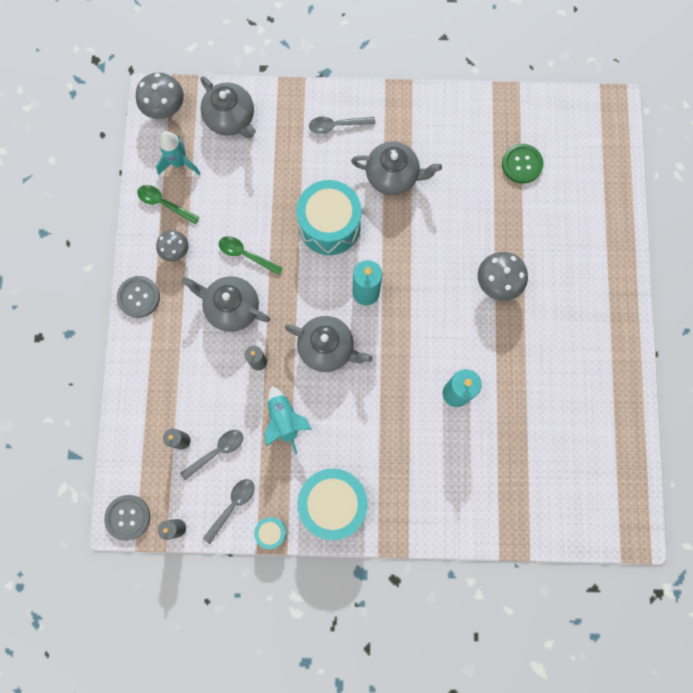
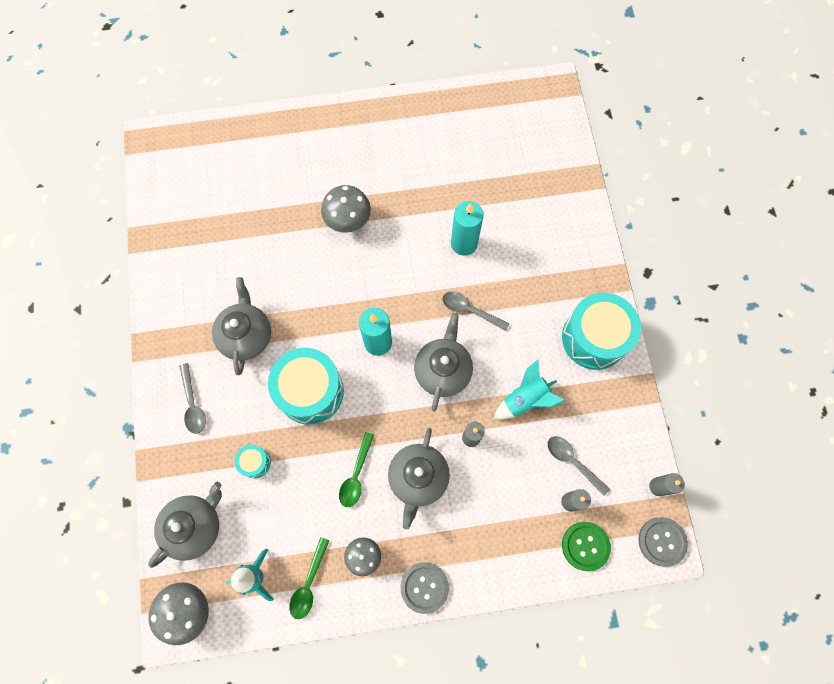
camera: 100 degrees left, 5 degrees down
grey spoon [203,479,255,544] -> grey spoon moved to [442,291,509,331]
turquoise drum [254,517,287,549] -> turquoise drum moved to [235,444,271,478]
green button [502,144,543,184] -> green button moved to [562,522,611,571]

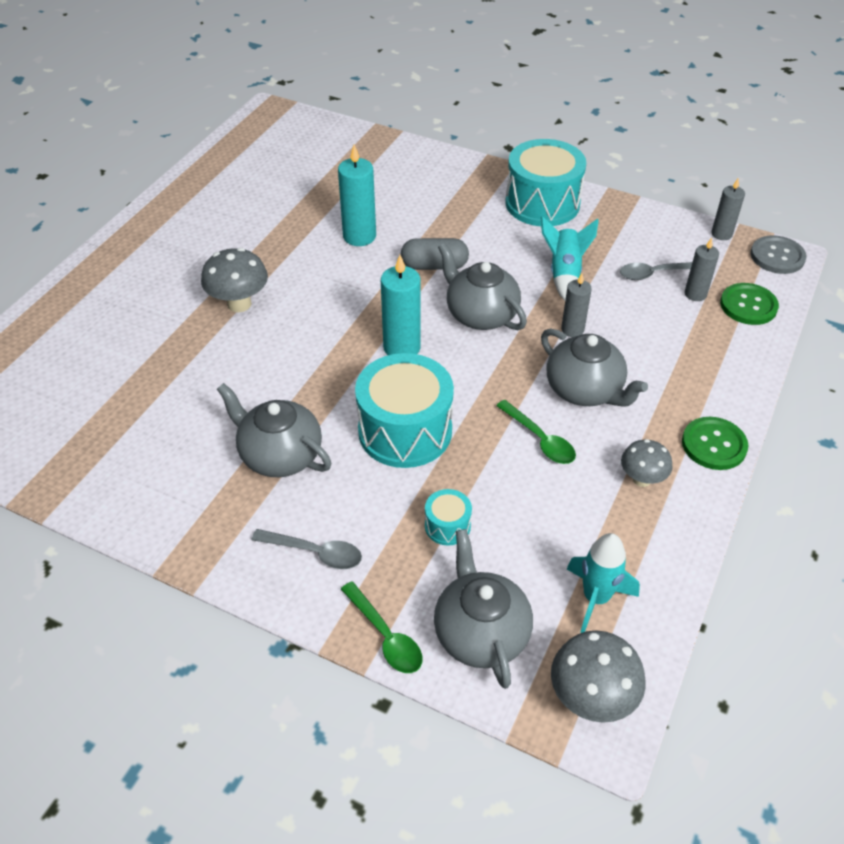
camera: 55 degrees left, 25 degrees down
green spoon [289,537,330,619] -> green spoon moved to [341,581,422,673]
grey button [401,562,449,614] -> green button [682,417,748,470]
grey spoon [442,291,509,331] -> grey capsule [401,238,469,270]

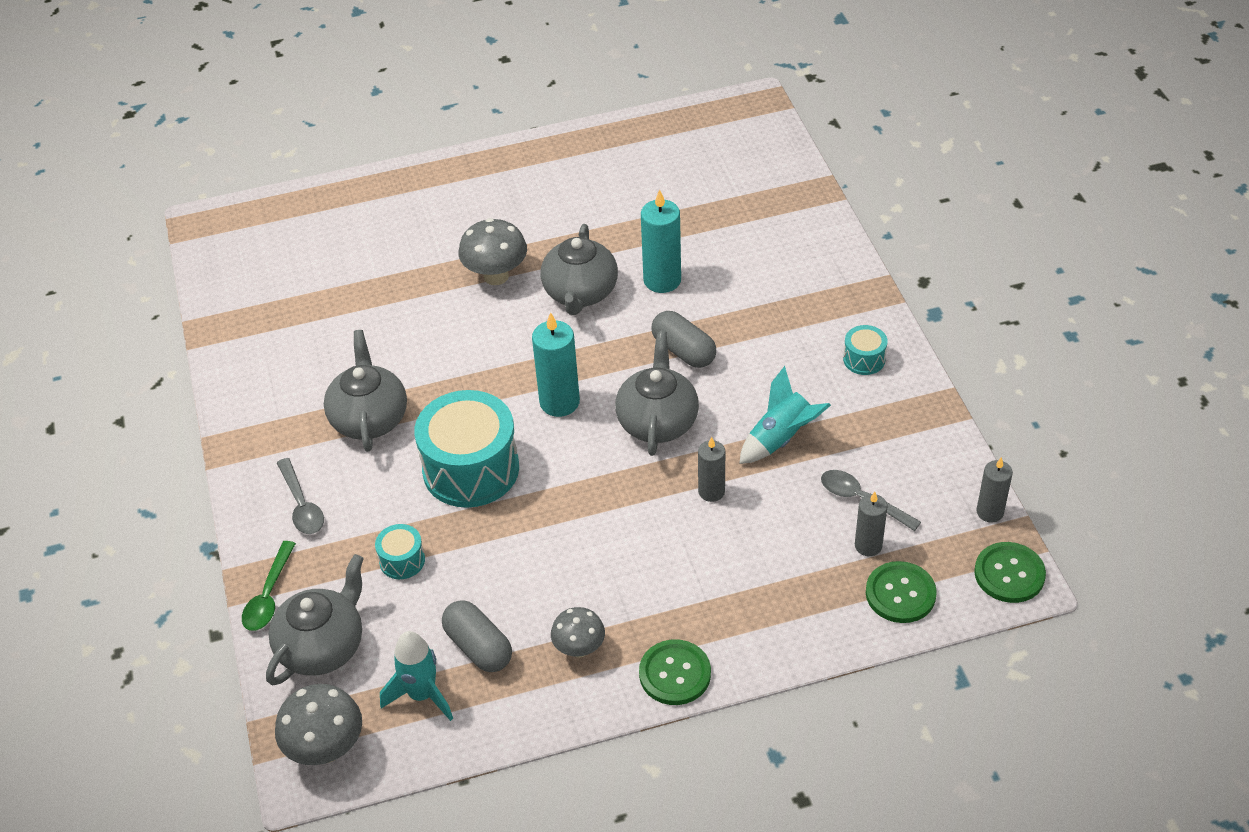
camera: 50 degrees right, 0 degrees up
green spoon [496,400,576,464] -> none
turquoise drum [505,139,586,226] -> turquoise drum [843,325,887,375], size x0.45
grey teapot [541,328,648,407] -> grey teapot moved to [541,224,618,315]
grey button [750,235,807,274] -> green button [974,542,1046,603]
none -> grey capsule [442,600,512,672]

